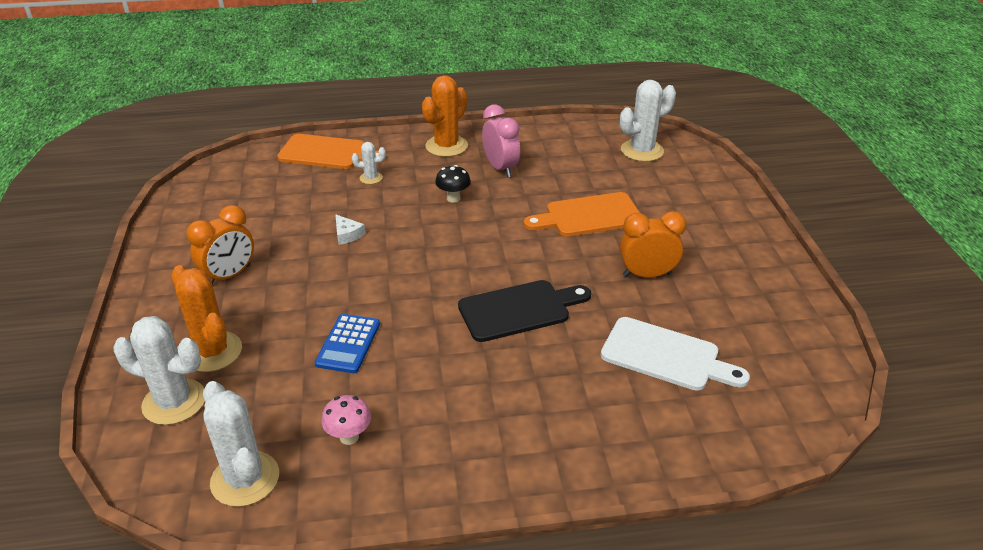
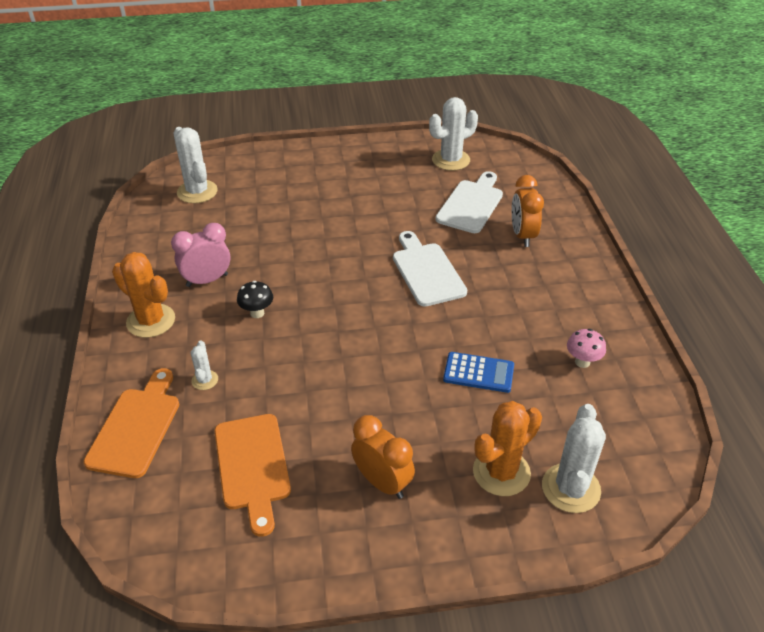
camera: 90 degrees left, 5 degrees up
white cactus [203,381,279,507] -> white cactus moved to [429,97,478,171]
white cheese [335,215,365,245] -> none
black cutting board [458,280,591,342] -> white cutting board [393,231,467,307]
orange cutting board [524,192,640,237] -> orange cutting board moved to [214,414,291,537]
orange clock [620,211,686,278] -> orange clock moved to [512,175,544,247]

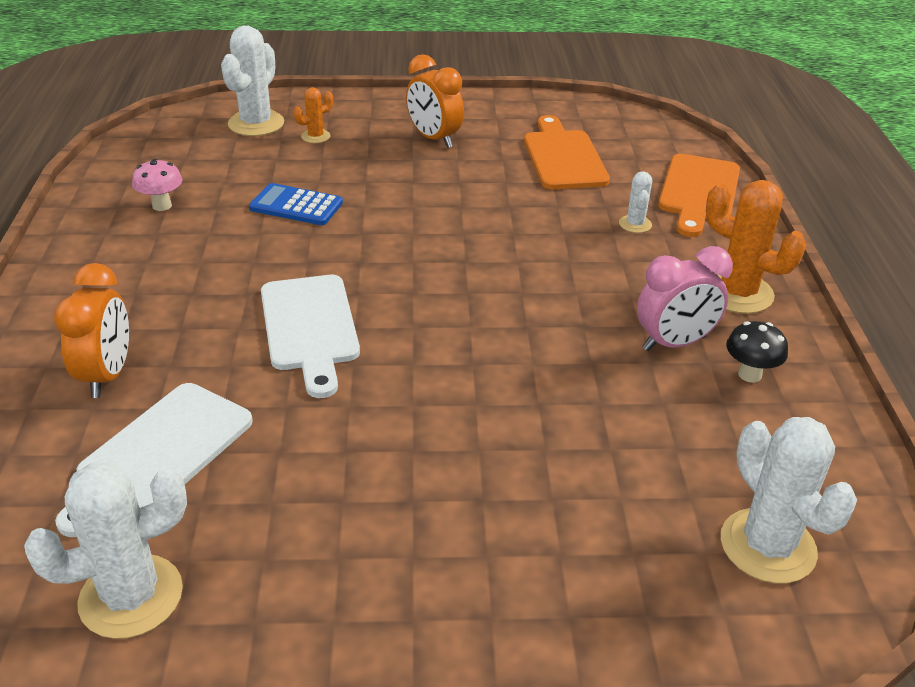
camera: 175 degrees left, 5 degrees down
black mushroom [237,281,273,318] -> black mushroom moved to [726,321,788,383]
orange cactus [473,401,542,496] -> orange cactus [293,87,333,143], size x0.51

